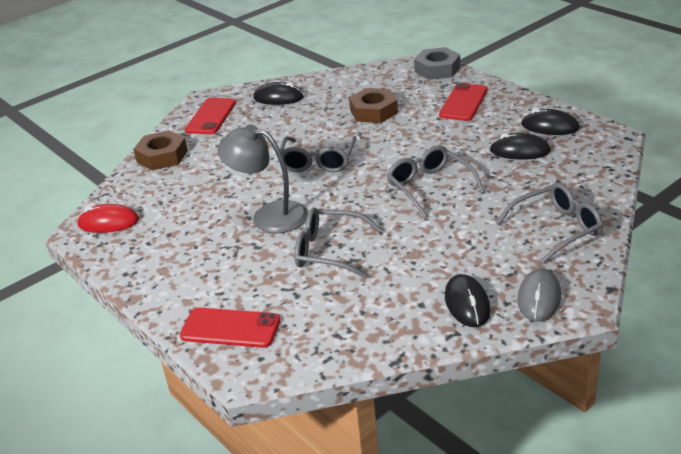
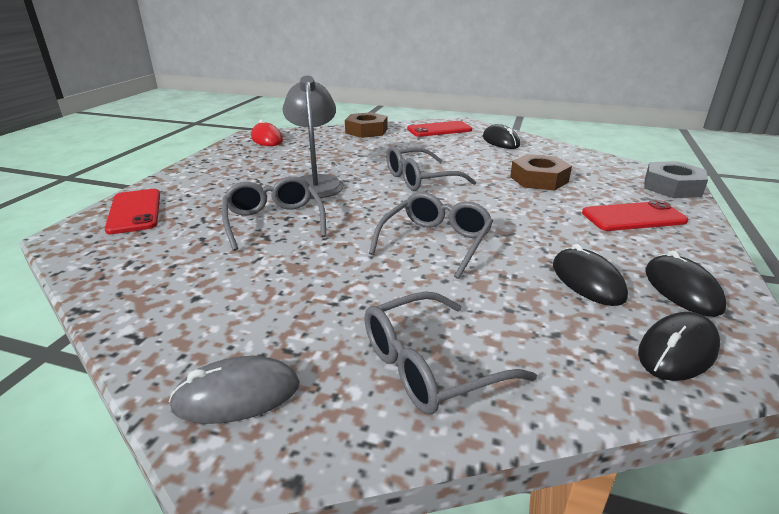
camera: 55 degrees right, 5 degrees down
black mouse [445,274,490,327] -> black mouse moved to [638,312,721,381]
grey glasses [496,183,603,264] -> grey glasses turned 120 degrees clockwise [364,292,537,415]

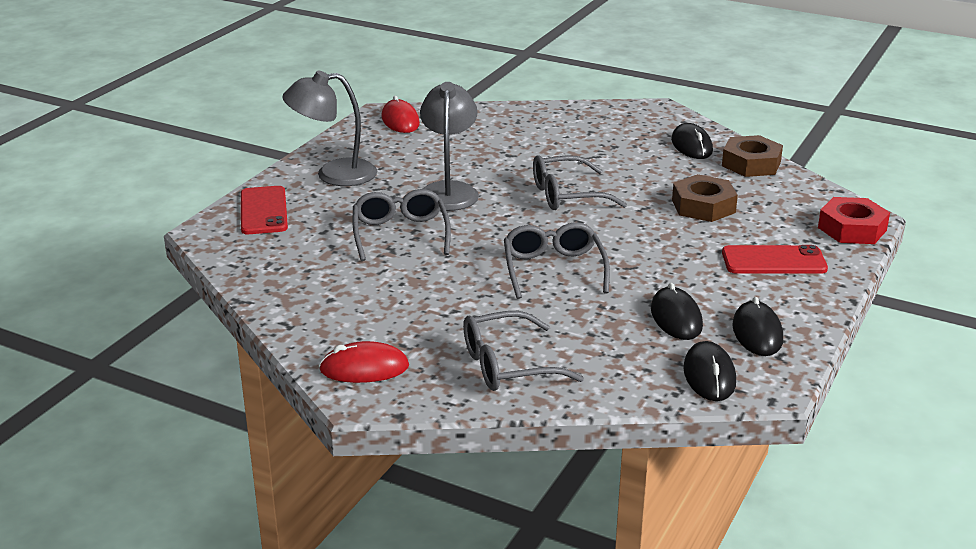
camera: 10 degrees right, 0 degrees up
grey mouse [169,356,300,424] -> red mouse [319,341,409,383]
brown nut [345,112,388,138] -> brown nut moved to [722,135,783,177]
grey glasses [369,192,493,279] -> grey glasses turned 45 degrees counterclockwise [504,222,610,299]
red phone [407,121,472,137] -> none
black mouse [638,312,721,381] -> black mouse turned 60 degrees counterclockwise [683,341,736,401]
grey nut [644,161,708,198] -> red nut [818,197,890,244]
none -> grey lamp [282,71,377,186]

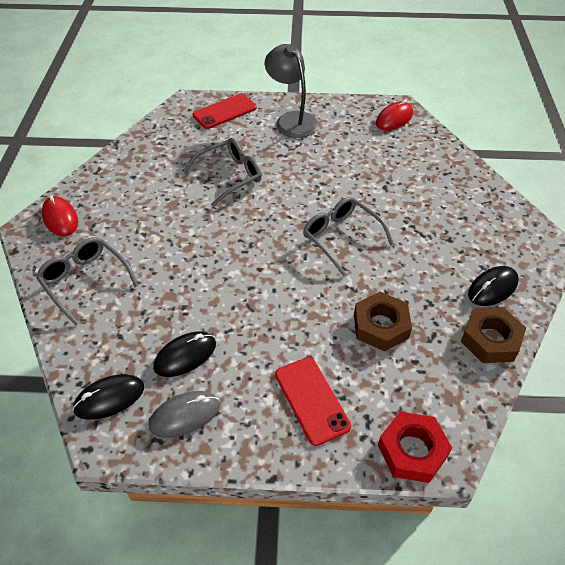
camera: 65 degrees right, 20 degrees up
grey lamp [420,82,479,211] -> none
grey glasses [504,222,610,299] -> none
black mouse [732,297,783,356] -> grey mouse [149,391,220,438]

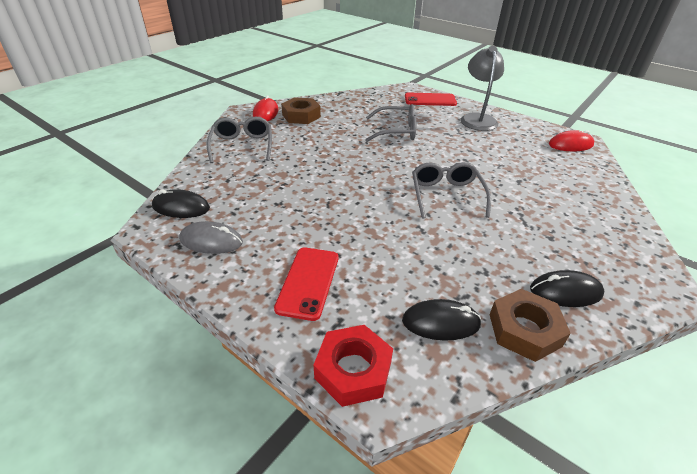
camera: 35 degrees right, 10 degrees down
black mouse [153,332,216,377] -> black mouse moved to [402,299,482,341]
brown nut [354,292,412,352] -> brown nut moved to [281,97,321,124]

